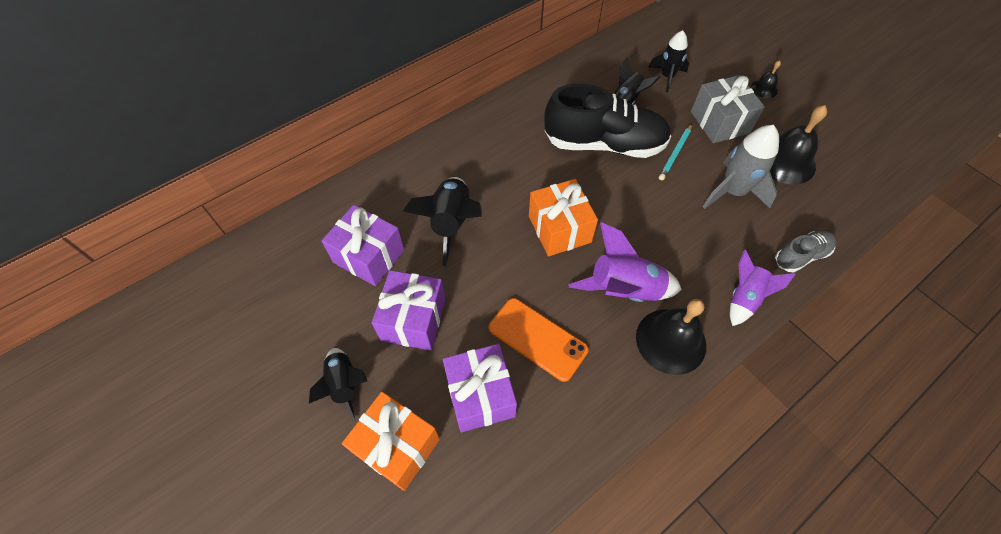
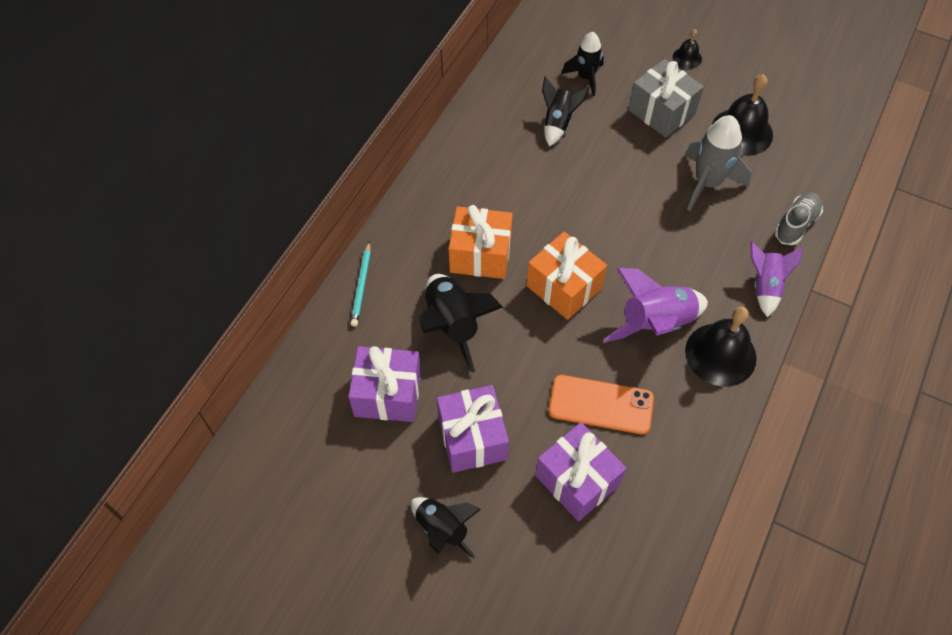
camera: 25 degrees left, 0 degrees up
orange gift [342,392,440,491] -> orange gift moved to [449,205,513,279]
black shoe [544,84,671,158] -> none
turquoise pencil [659,124,692,180] -> turquoise pencil moved to [350,241,371,327]

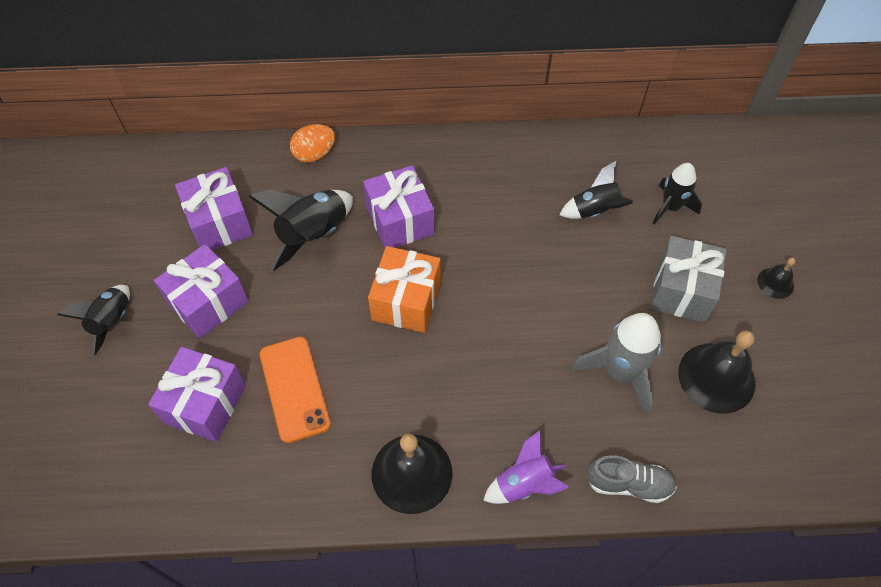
camera: 60 degrees right, 0 degrees up
turquoise pencil [350,241,371,327] -> orange egg [290,124,335,163]
orange gift [449,205,513,279] -> purple gift [363,165,435,248]
purple rocket [603,268,708,343] -> none

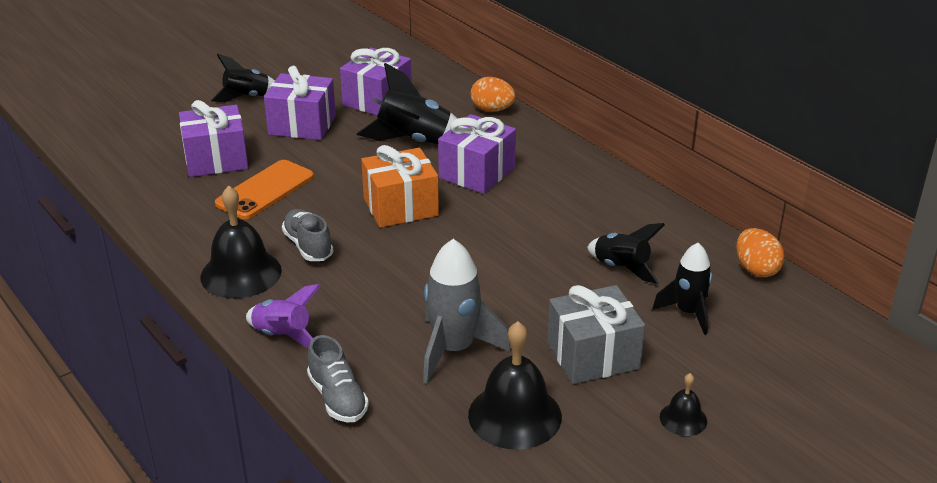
camera: 55 degrees right, 25 degrees down
none -> grey shoe [282,209,333,261]
none -> orange egg [736,228,784,278]

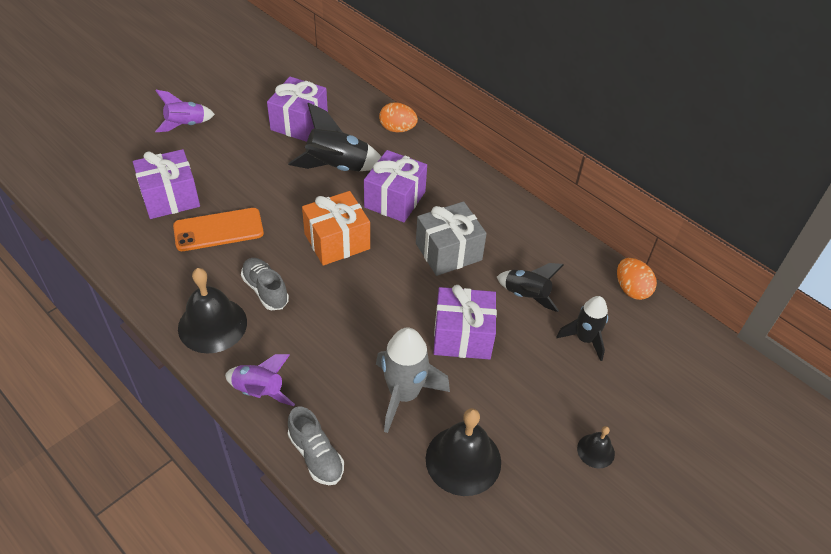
camera: 10 degrees left, 15 degrees up
black rocket [211,53,275,102] -> purple rocket [155,90,215,132]
orange phone [215,160,314,219] -> orange phone turned 45 degrees clockwise [173,208,264,251]
purple gift [264,66,336,140] -> purple gift moved to [433,285,497,359]
grey gift [547,285,645,384] -> grey gift moved to [416,201,487,276]

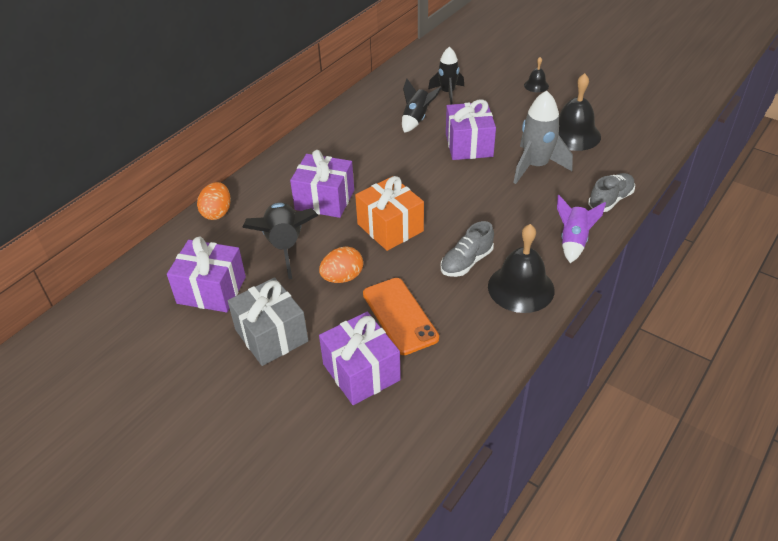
camera: 95 degrees left, 5 degrees down
purple rocket [155,90,215,132] -> none
grey gift [416,201,487,276] -> grey gift moved to [228,277,308,366]
orange egg [617,258,657,300] -> orange egg moved to [319,246,363,283]

